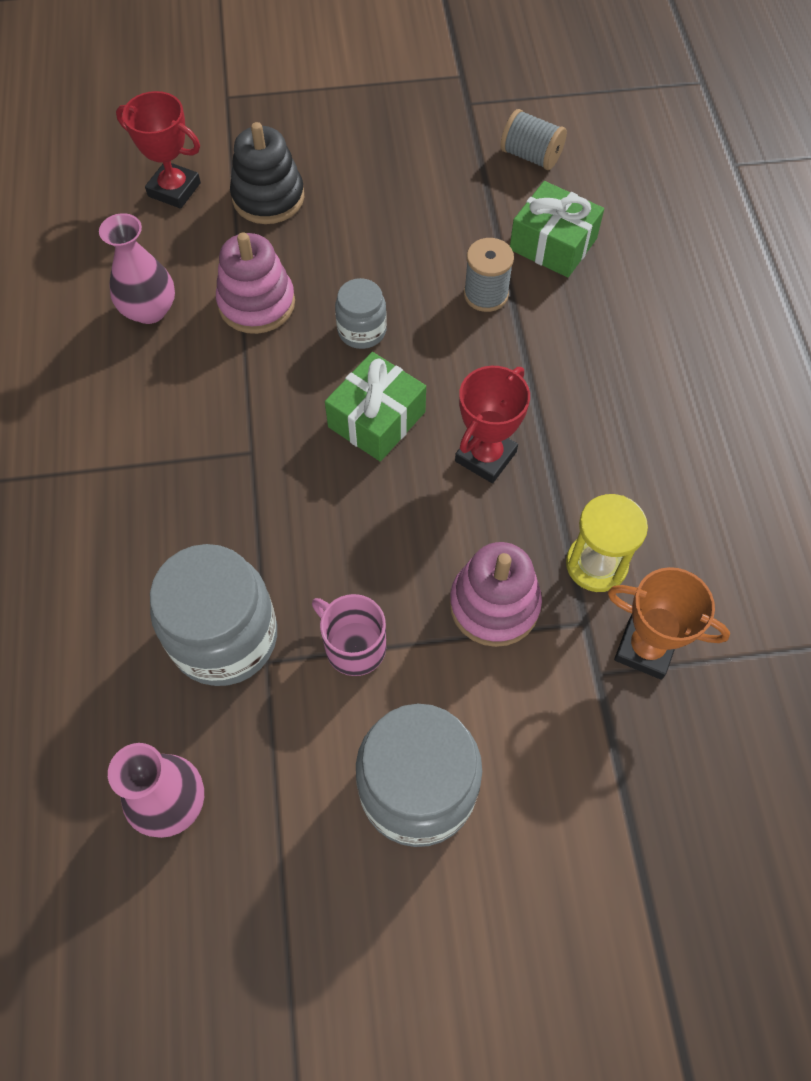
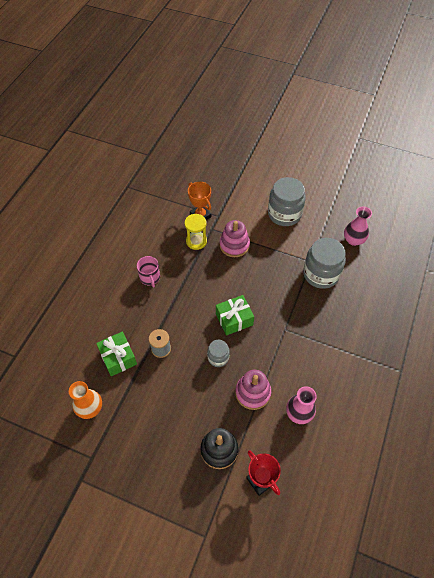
camera: 150 degrees left, 5 degrees down
pink mug [312,594,386,676] -> pink mug moved to [137,256,160,288]
red trophy [455,366,530,483] -> none
grey spool [501,109,567,170] -> orange vase [69,381,102,419]

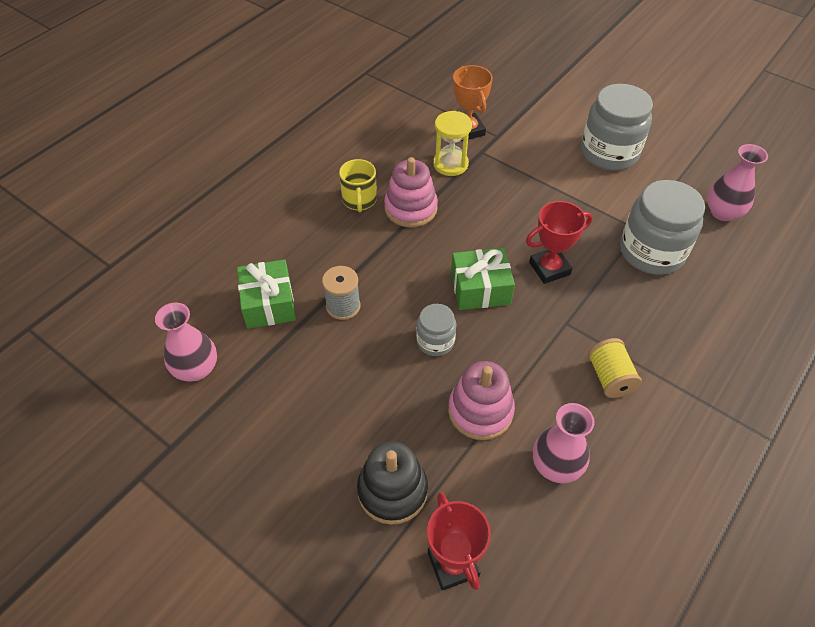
camera: 15 degrees right, 5 degrees down
orange vase [69,381,102,419] -> pink vase [155,303,217,382]
pink mug [137,256,160,288] -> yellow mug [339,159,377,212]
pink stacking toy [220,220,250,257] -> pink stacking toy moved to [384,157,438,228]
none -> red trophy [526,201,593,284]
none -> yellow spool [588,338,642,398]

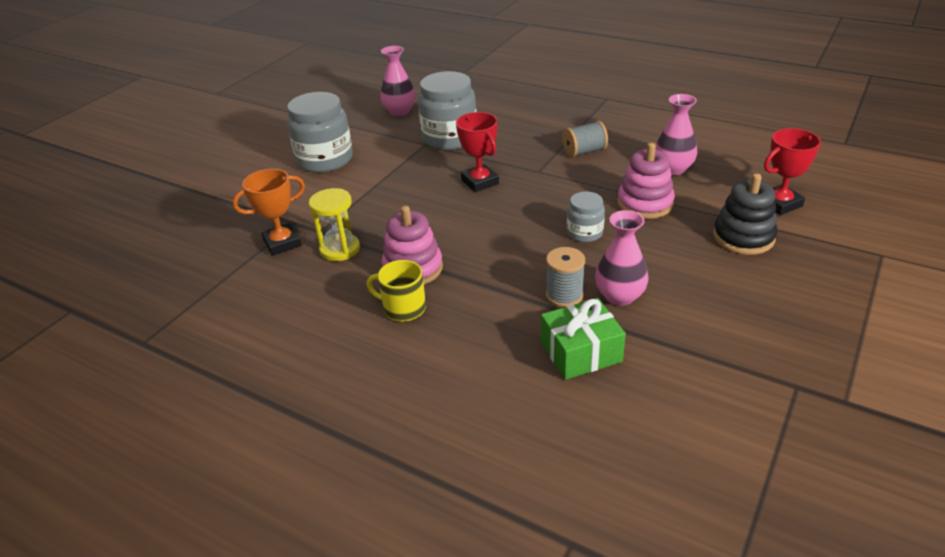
camera: 95 degrees left, 15 degrees down
pink vase [155,303,217,382] -> pink vase moved to [595,210,648,306]
yellow mug [339,159,377,212] -> yellow mug turned 150 degrees counterclockwise [367,260,426,322]
green gift [451,248,515,310] -> none
yellow spool [588,338,642,398] -> grey spool [562,121,608,157]

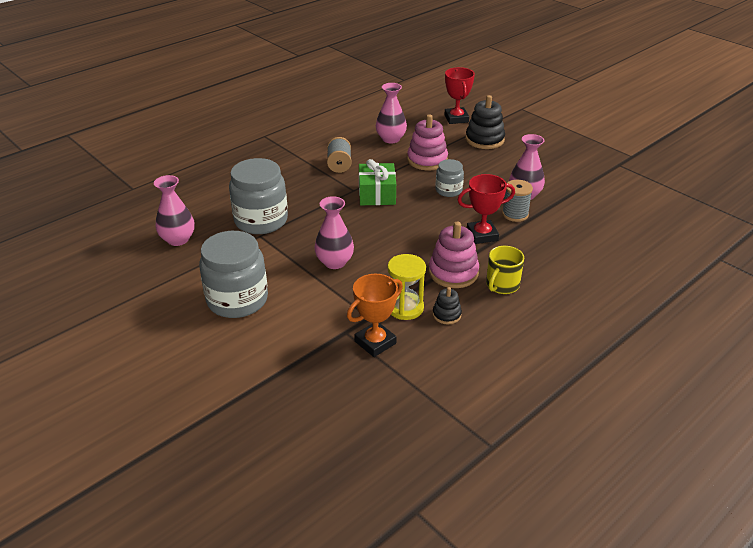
camera: 75 degrees left, 0 degrees up
orange trophy [233,169,305,256] -> orange trophy turned 60 degrees clockwise [347,274,403,357]
red trophy [456,112,499,192] -> red trophy moved to [458,174,515,244]
green gift [541,298,626,380] -> green gift moved to [359,159,396,205]
none -> pink vase [314,196,354,269]
none -> black stacking toy [433,287,462,325]

